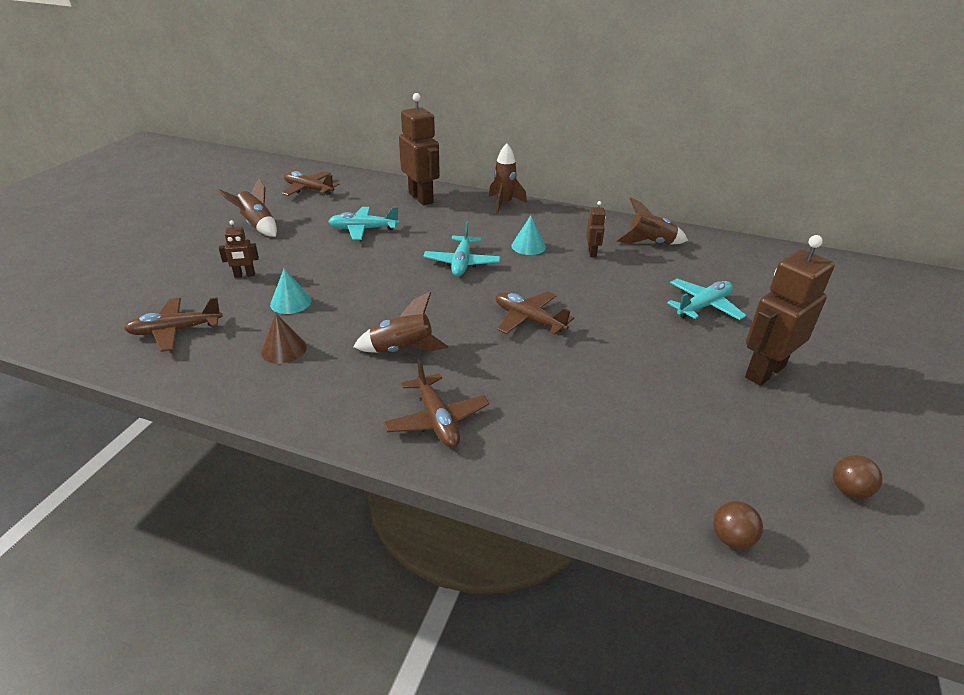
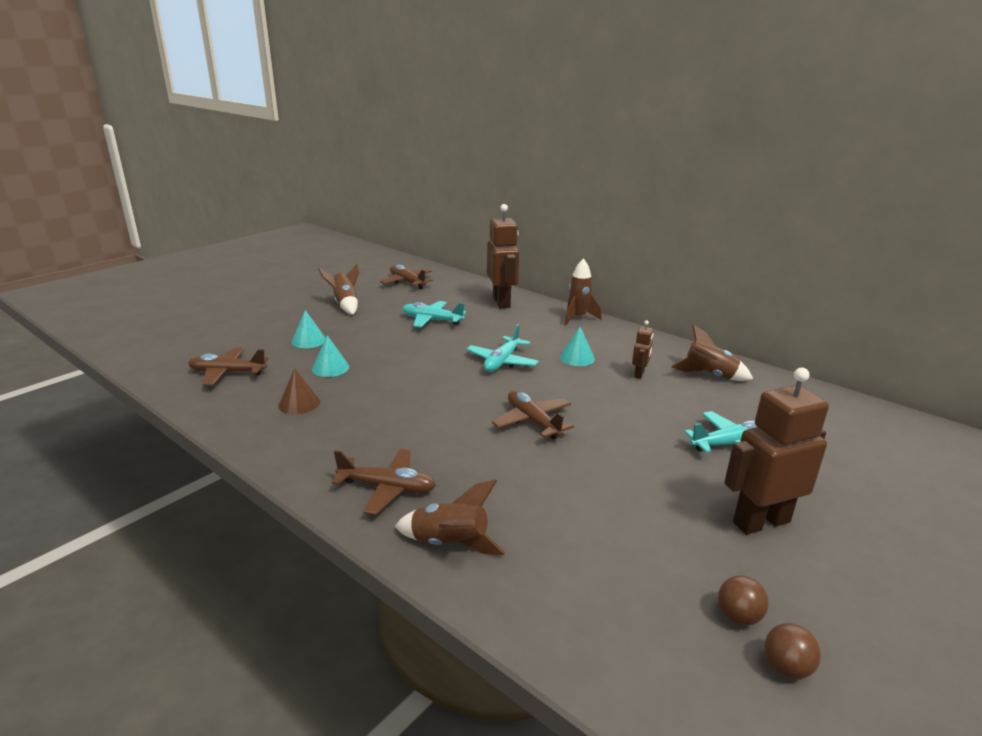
camera: 20 degrees right, 10 degrees down
brown robot [219,220,259,278] -> turquoise cone [291,310,326,348]
brown rocket [353,292,448,353] -> brown rocket moved to [395,479,505,555]
brown plane [384,359,489,448] -> brown plane turned 75 degrees counterclockwise [332,449,436,515]
brown ball [713,501,763,549] -> brown ball moved to [718,575,769,625]

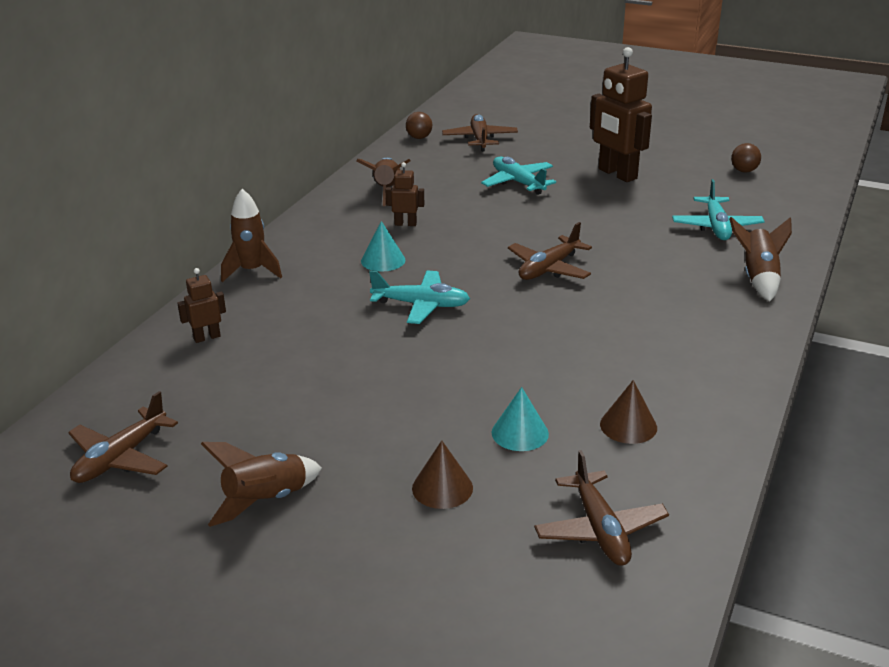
camera: 105 degrees left, 5 degrees up
turquoise cone [291,310,326,348] -> brown cone [412,441,473,509]
brown plane [332,449,436,515] -> brown plane moved to [442,114,518,152]
turquoise plane [402,301,466,327] -> turquoise plane moved to [672,179,765,240]
brown robot [487,204,519,308] -> brown robot [177,268,226,343], size x0.48
brown ball [718,575,769,625] -> brown ball moved to [406,112,432,139]

